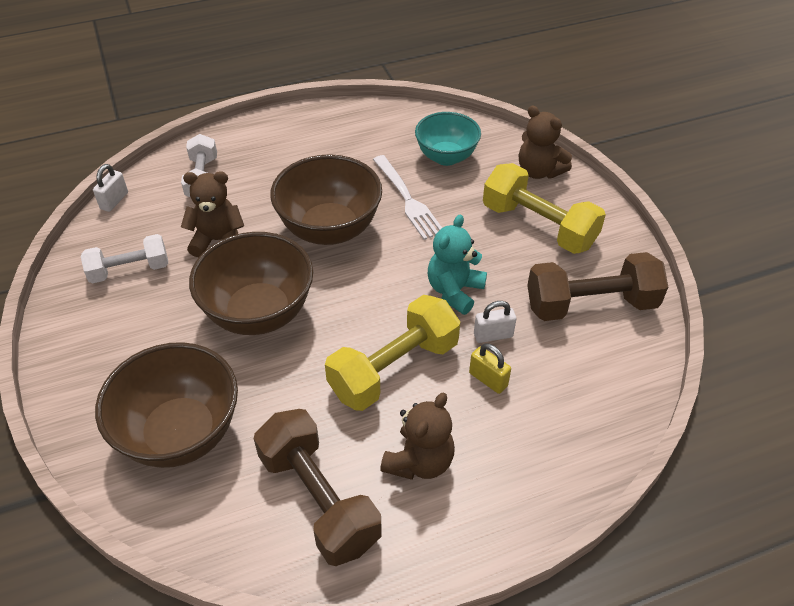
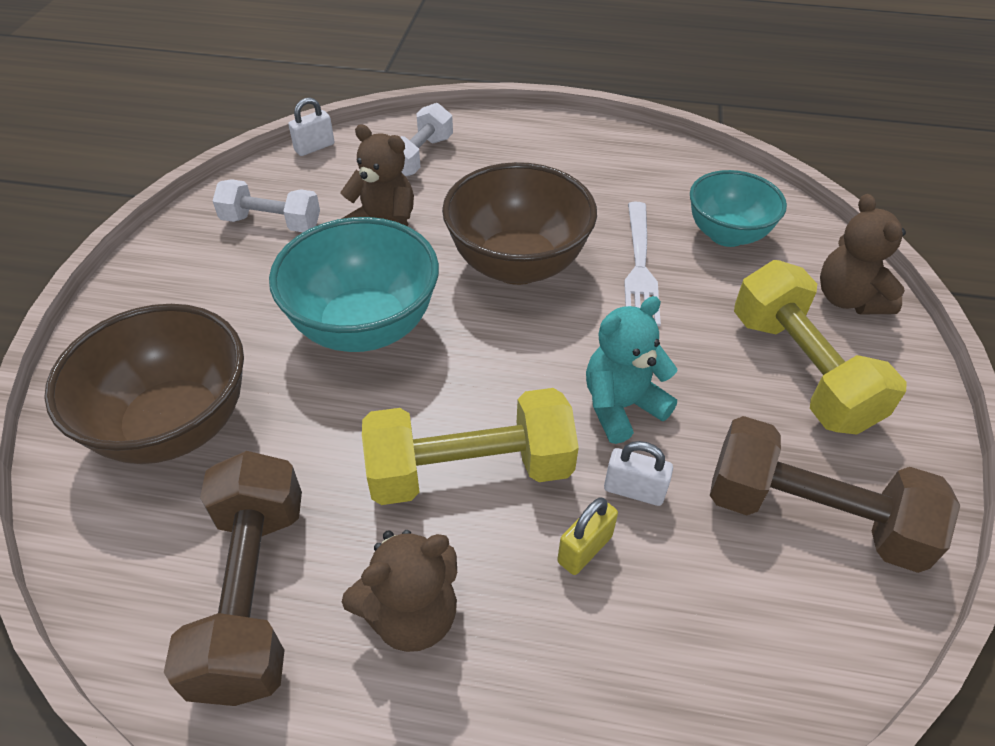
camera: 30 degrees right, 0 degrees up
brown bowl [189,232,313,335] -> turquoise bowl [269,217,439,352]
yellow padlock [469,343,511,394] -> yellow padlock turned 60 degrees clockwise [557,498,618,575]

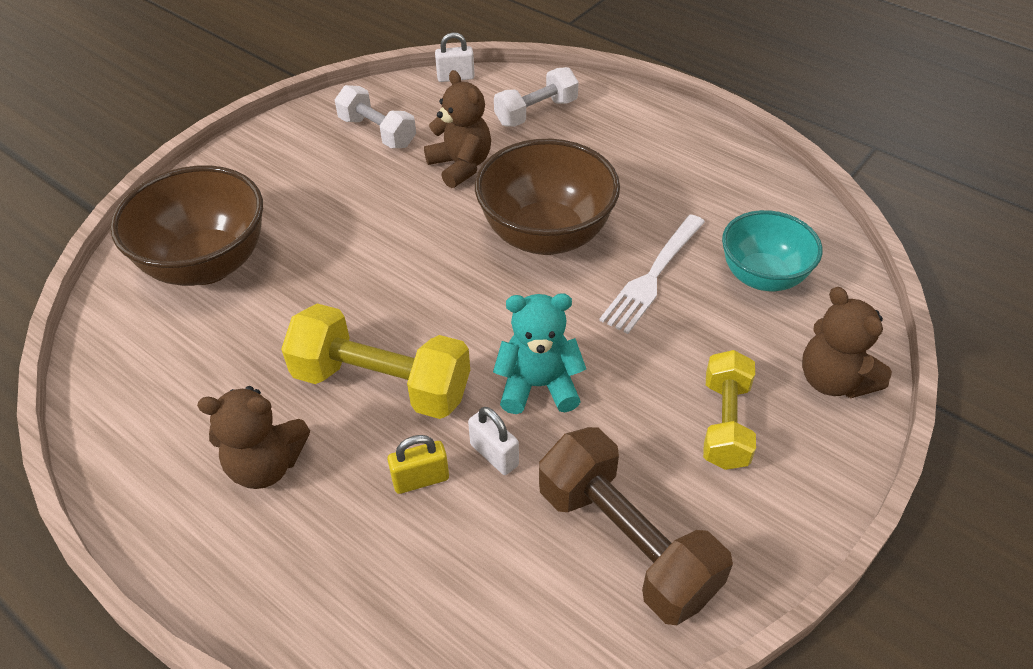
camera: 30 degrees right, 0 degrees up
brown dumbbell [164,451,302,706] -> none
turquoise bowl [269,217,439,352] -> none
yellow dumbbell [734,260,907,435] -> yellow dumbbell [703,350,756,470], size x0.64
brown teddy bear [820,194,906,314] -> brown teddy bear turned 45 degrees counterclockwise [802,287,892,398]

